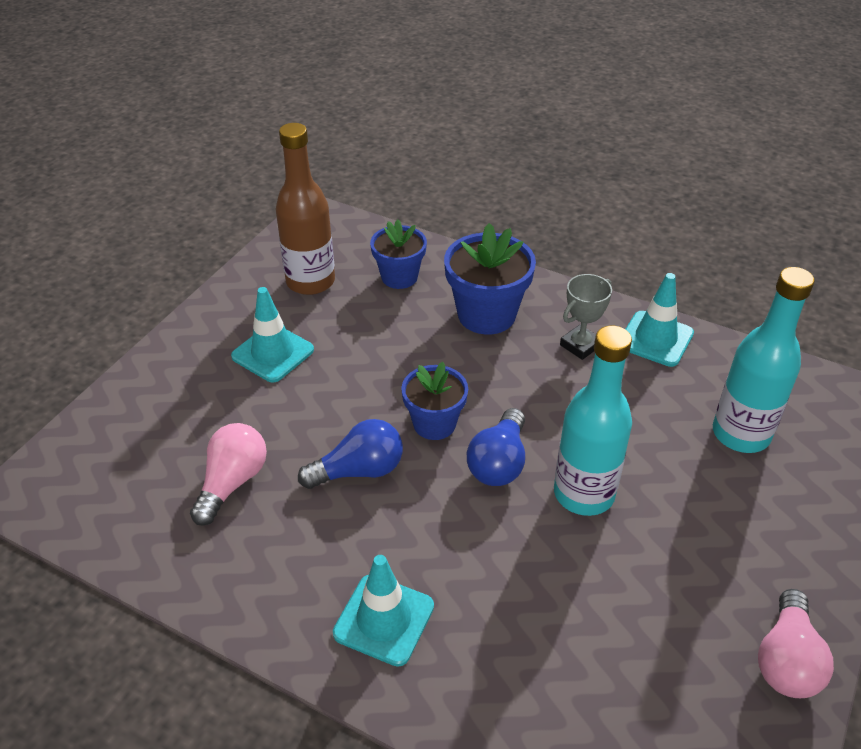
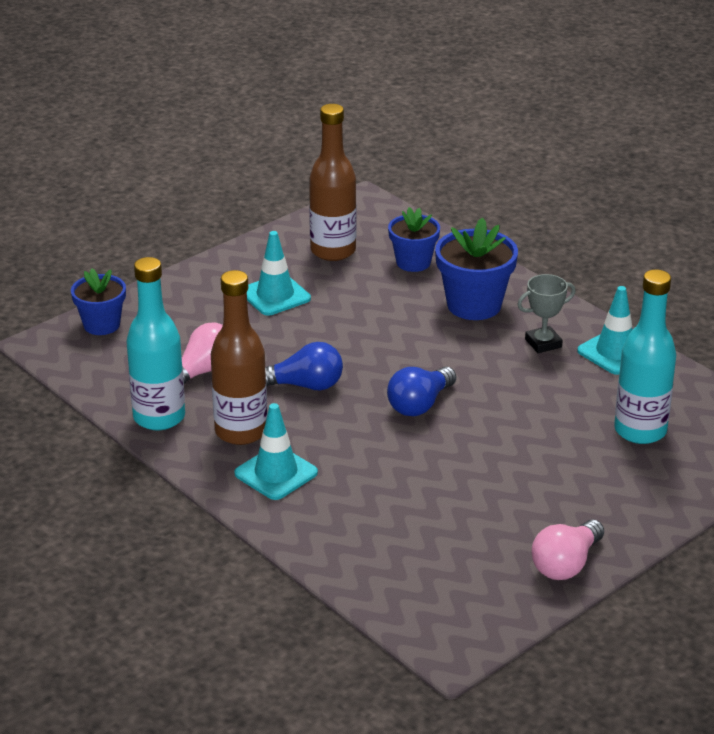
camera: 20 degrees right, 10 degrees down
blue flower pot [401,362,468,440] -> blue flower pot moved to [71,269,126,335]
turquoise bottle [554,326,632,516] -> turquoise bottle moved to [126,257,185,430]
none -> brown bottle [211,270,267,445]

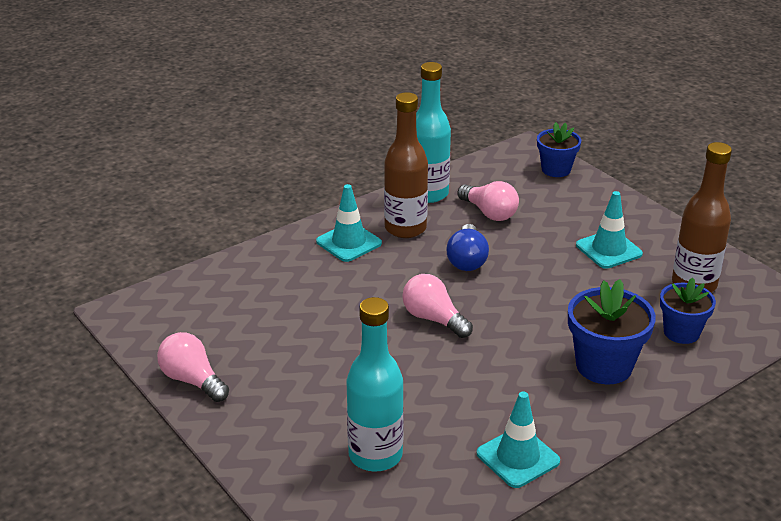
camera: 95 degrees right, 0 degrees up
blue light bulb [387,367,456,416] -> pink light bulb [402,274,473,338]
grey trophy [517,274,576,353] -> none

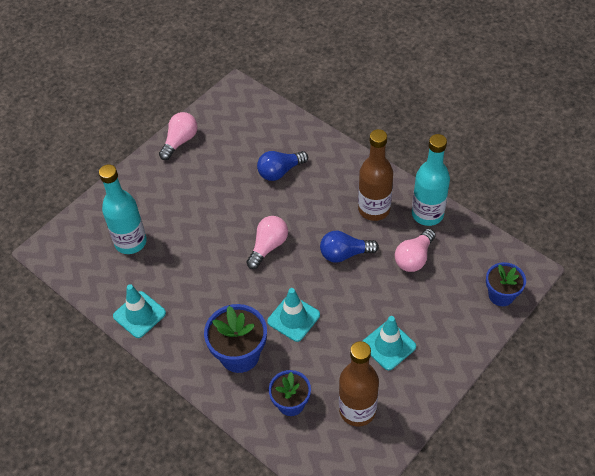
camera: 80 degrees right, 20 degrees up
turquoise traffic cone [316,184,382,262] -> turquoise traffic cone moved to [267,288,320,342]
none -> blue light bulb [257,151,308,181]

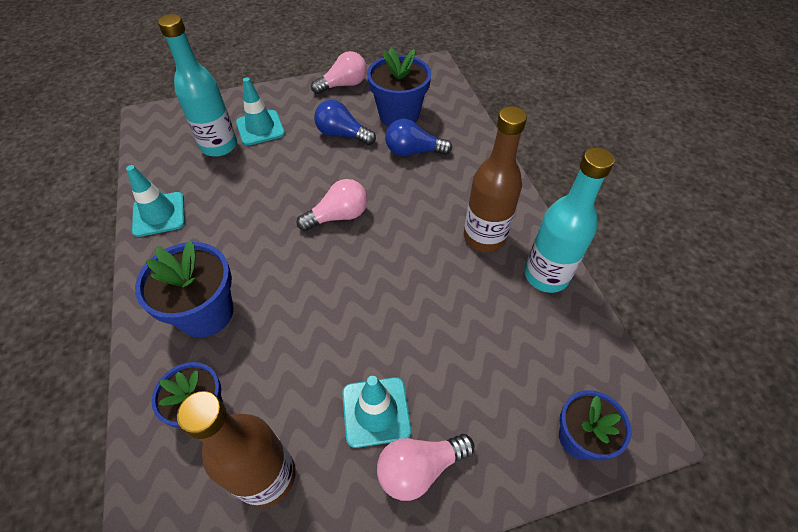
camera: 30 degrees right, 0 degrees up
turquoise traffic cone [267,288,320,342] -> turquoise traffic cone moved to [236,77,285,146]
blue light bulb [320,231,379,263] -> blue light bulb moved to [314,100,376,145]
pink light bulb [395,229,436,272] -> pink light bulb moved to [377,434,475,501]
none -> blue flower pot [367,47,431,126]

